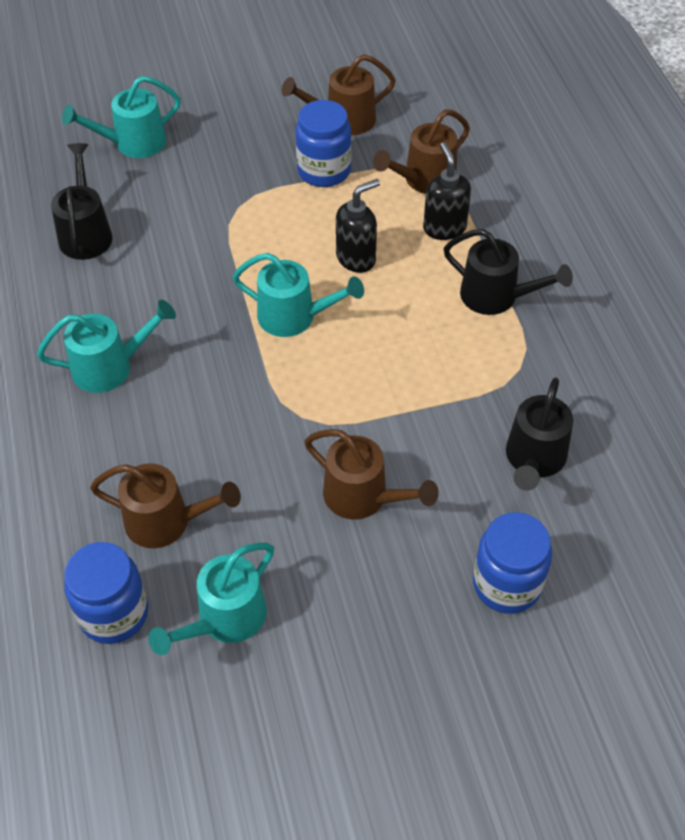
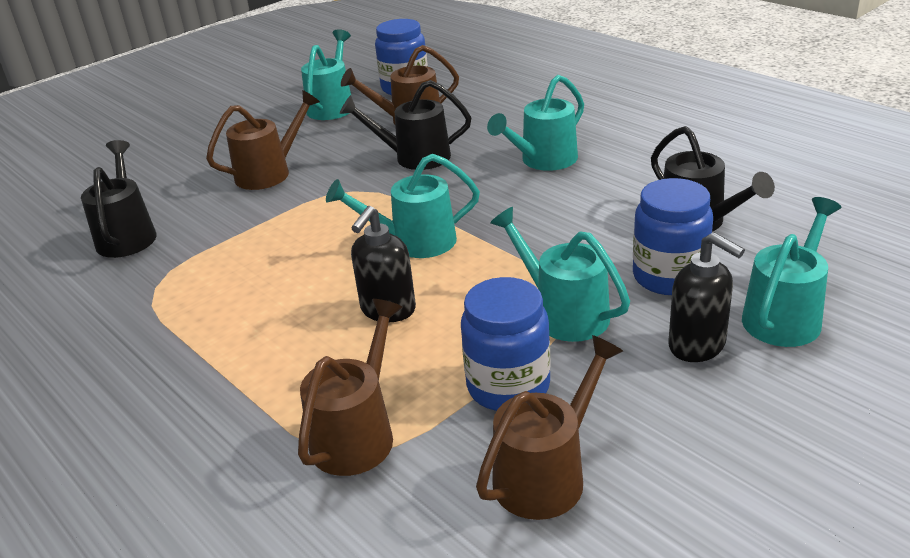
camera: 155 degrees right, 20 degrees down
brown watering can [304,429,439,519] -> brown watering can turned 135 degrees clockwise [206,90,320,190]
black soap dispenser [423,143,471,240] -> black soap dispenser moved to [668,232,745,362]
black watering can [444,229,573,315] -> black watering can moved to [340,80,471,170]
blue jar [473,512,552,614] -> blue jar moved to [633,178,713,295]
none -> turquoise watering can [490,207,630,342]

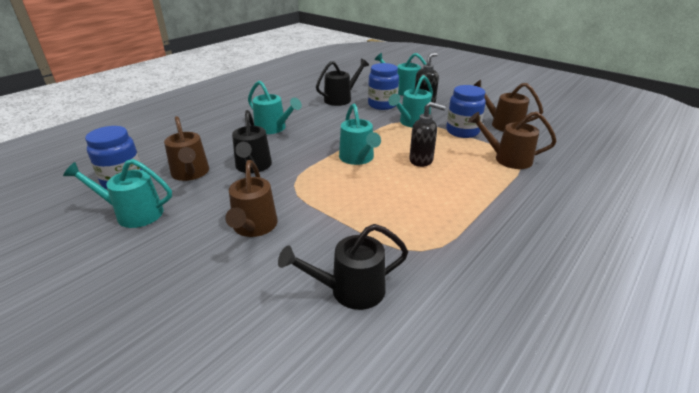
camera: 100 degrees left, 0 degrees up
brown watering can [206,90,320,190] -> brown watering can turned 135 degrees counterclockwise [225,160,278,237]

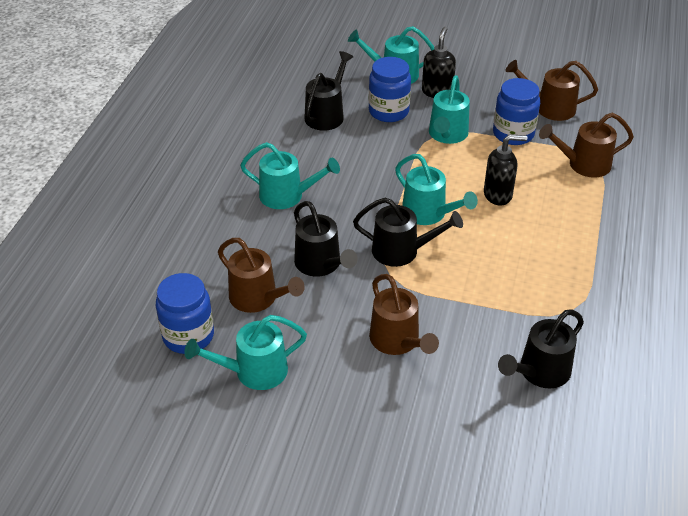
camera: 25 degrees left, 10 degrees up
none -> black watering can [353,198,463,267]

